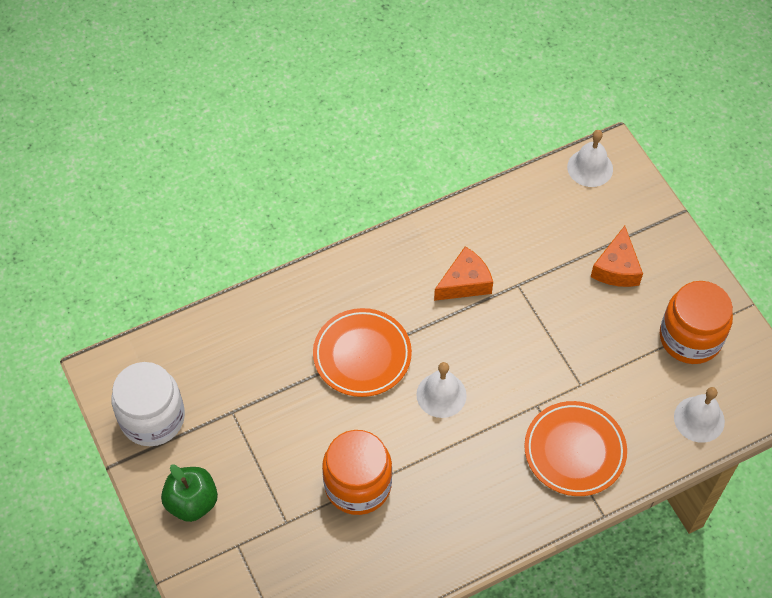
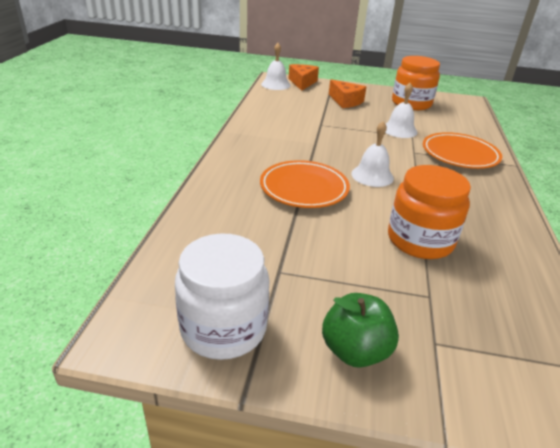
camera: 55 degrees left, 25 degrees down
orange cheese [434,246,493,301] -> orange cheese moved to [288,64,319,91]
white bell [674,387,725,443] -> white bell moved to [385,83,417,138]

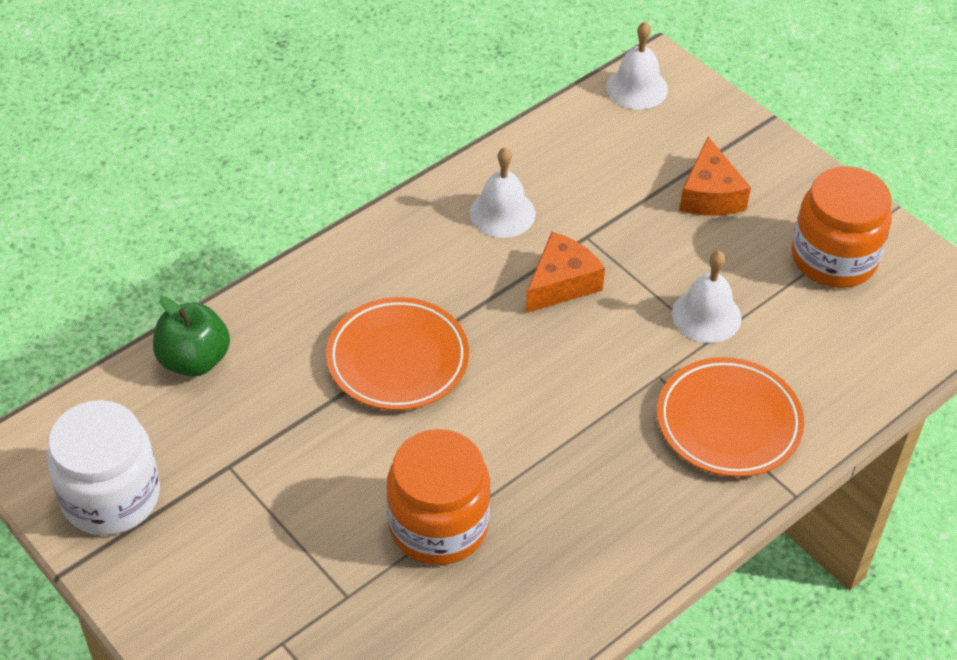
camera: 40 degrees right, 15 degrees up
orange cheese [288,64,319,91] -> orange cheese moved to [526,232,605,313]
green apple [322,293,399,368] -> green apple moved to [153,296,230,377]
white bell [352,121,394,187] -> white bell moved to [469,147,536,238]

